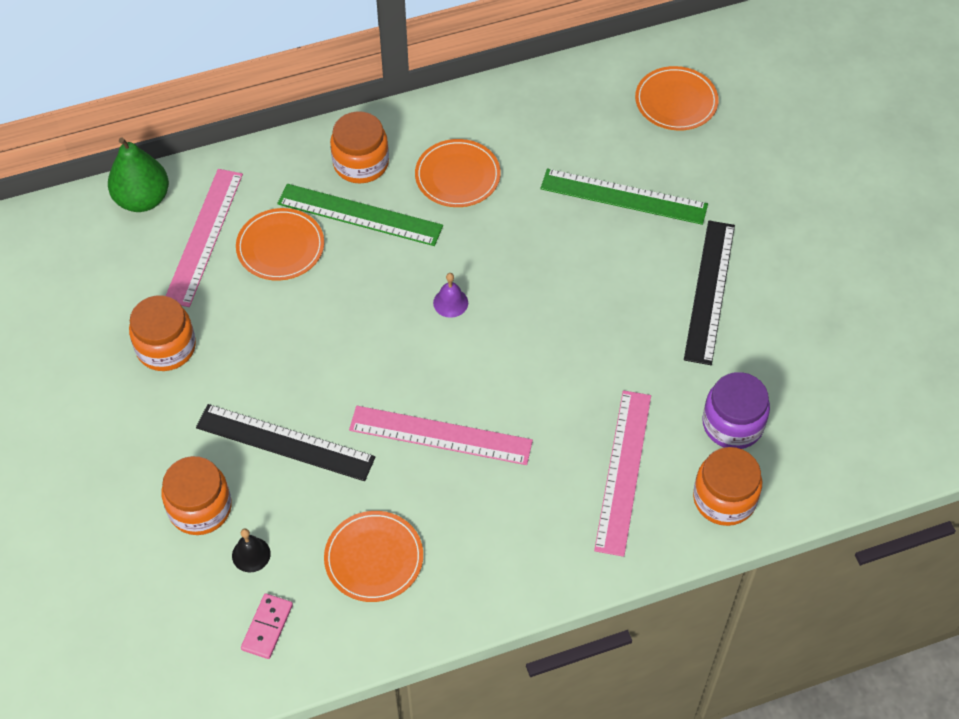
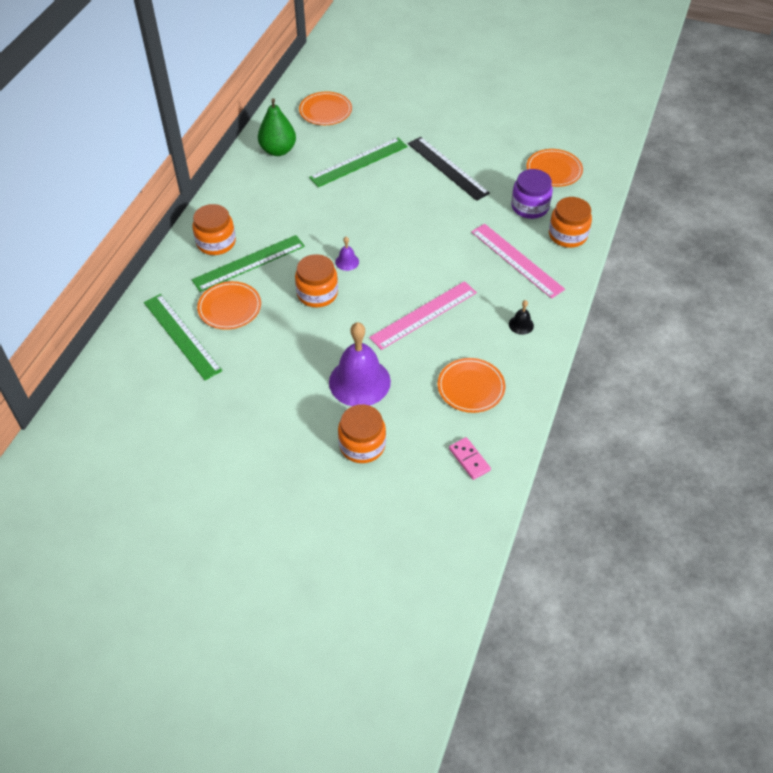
camera: 50 degrees left, 5 degrees down
green pear [108,137,169,212] -> green pear moved to [258,98,296,156]
orange jar [129,295,196,371] -> orange jar moved to [295,254,338,307]
pink ruler [166,169,243,307] -> green ruler [144,294,222,380]
black ruler [196,404,375,481] -> purple bell [329,322,391,406]
black bell [232,528,271,573] -> black bell moved to [509,300,534,335]
orange plate [415,139,501,207] -> orange plate moved to [526,149,583,187]

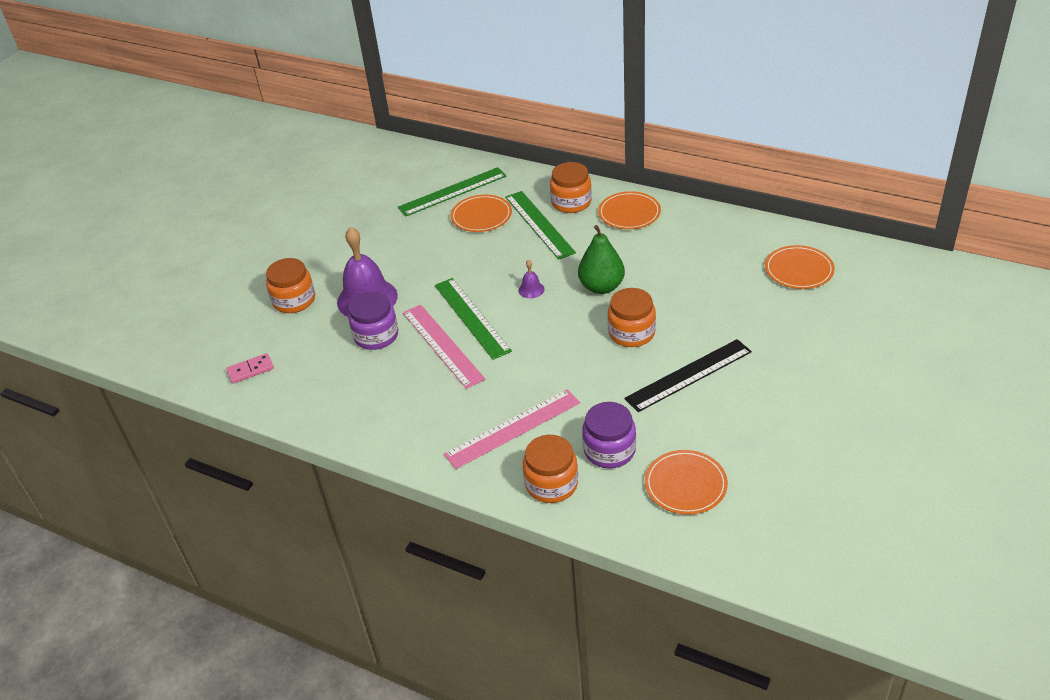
camera: 100 degrees right, 10 degrees down
green pear [258,98,296,156] -> green pear moved to [578,225,625,294]
orange jar [295,254,338,307] -> orange jar moved to [608,288,656,347]
green ruler [309,138,408,187] -> green ruler moved to [435,278,512,360]
orange plate [438,358,505,413] -> orange plate moved to [598,191,661,229]
black bell [509,300,534,335] -> none
none -> purple jar [348,292,398,350]

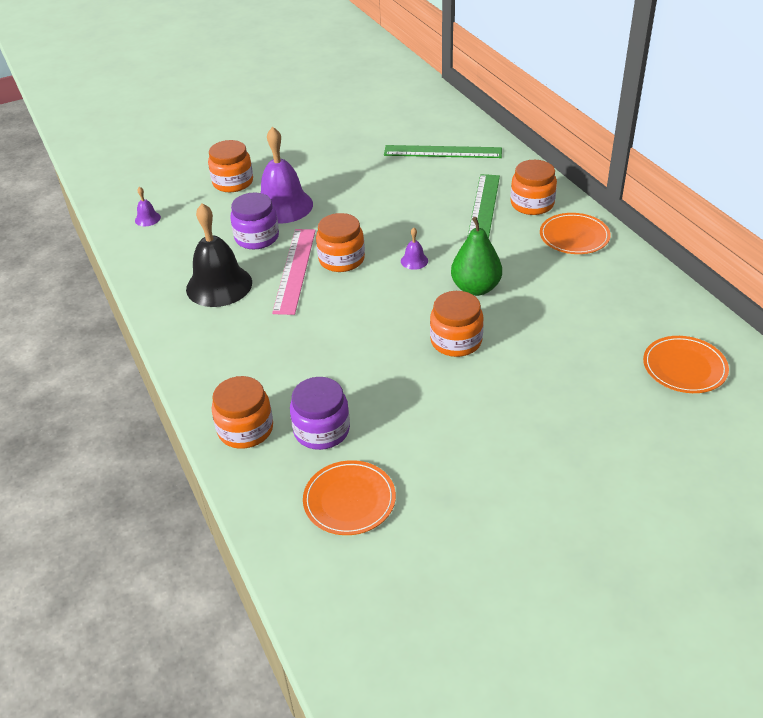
camera: 35 degrees right, 0 degrees up
pink domino [226,353,274,384] -> purple bell [135,187,161,226]
green ruler [435,278,512,360] -> orange jar [316,213,365,272]
pink ruler [444,389,580,469] -> none
orange plate [450,195,512,232] -> none
black ruler [624,339,752,412] -> none
none -> black bell [186,203,252,307]

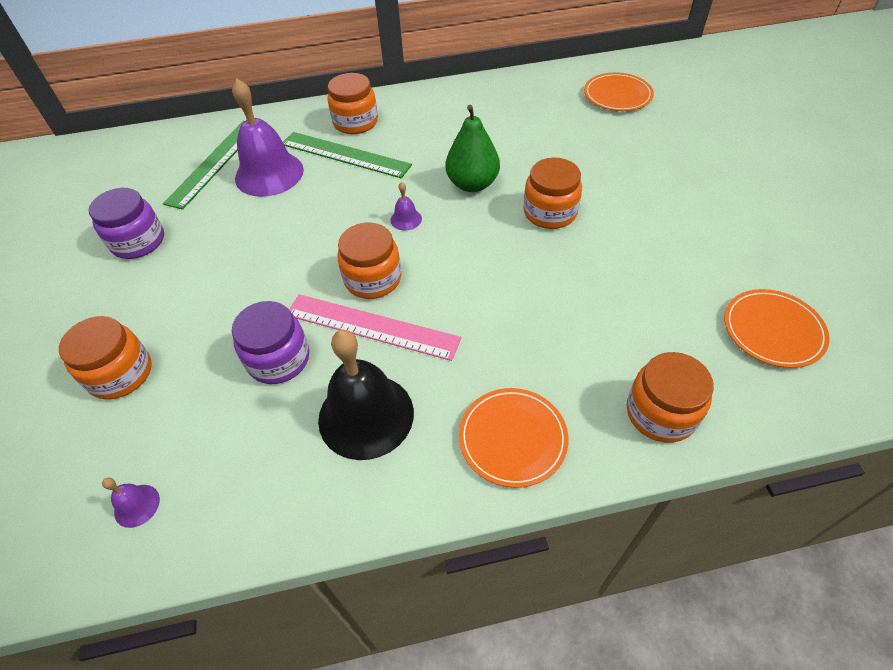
camera: 75 degrees left, 10 degrees up
purple bell [261,127,313,224] -> purple bell moved to [232,79,304,197]
purple jar [290,377,350,450] -> purple jar moved to [89,188,164,259]
orange plate [540,213,611,254] -> orange plate moved to [459,388,569,488]

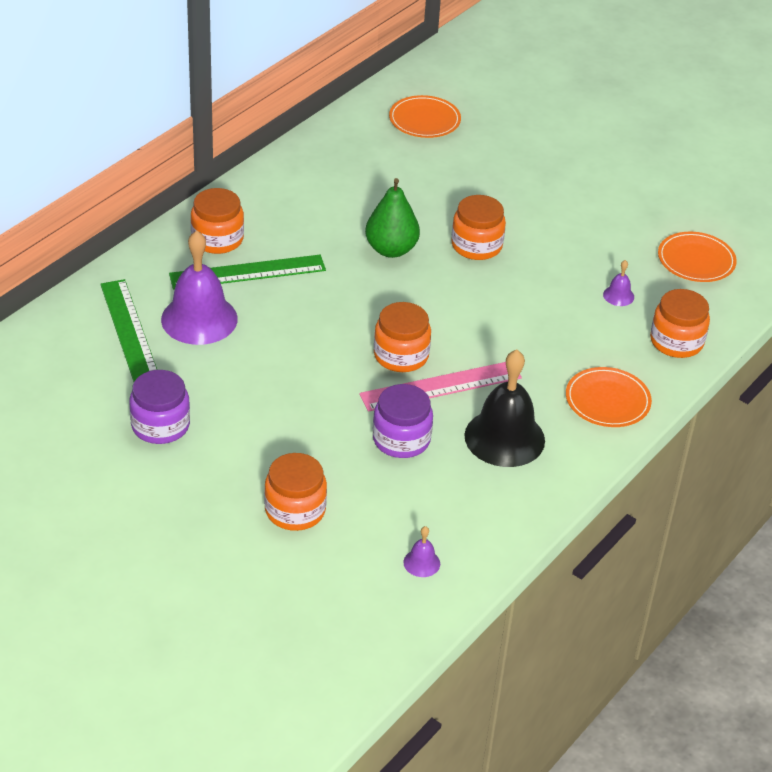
camera: 45 degrees left, 10 degrees down
purple bell [390,182,422,231] -> purple bell moved to [603,260,634,306]

